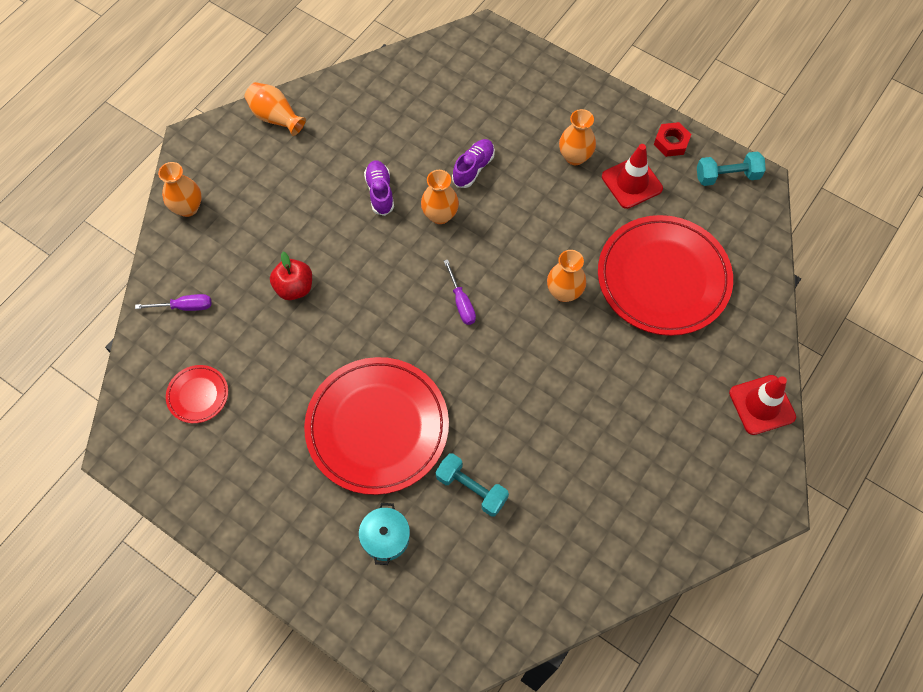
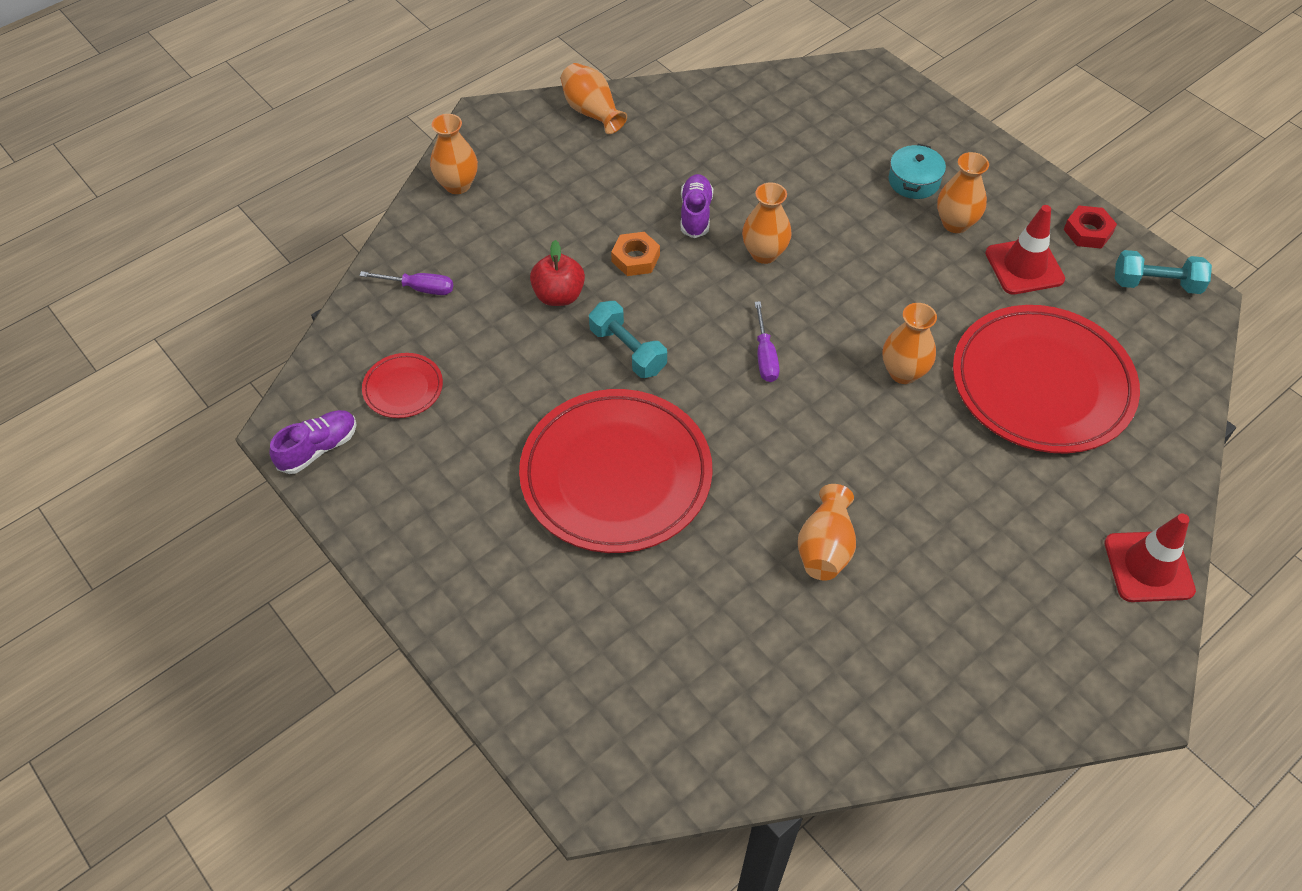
camera: 15 degrees right, 10 degrees down
turquoise pot [359,503,410,565] -> turquoise pot moved to [889,144,946,199]
turquoise dumbbell [435,453,509,517] -> turquoise dumbbell moved to [589,301,667,378]
purple shoe [452,139,495,188] -> purple shoe moved to [270,410,357,474]
none -> orange nut [611,232,660,276]
none -> orange vase [798,484,856,581]

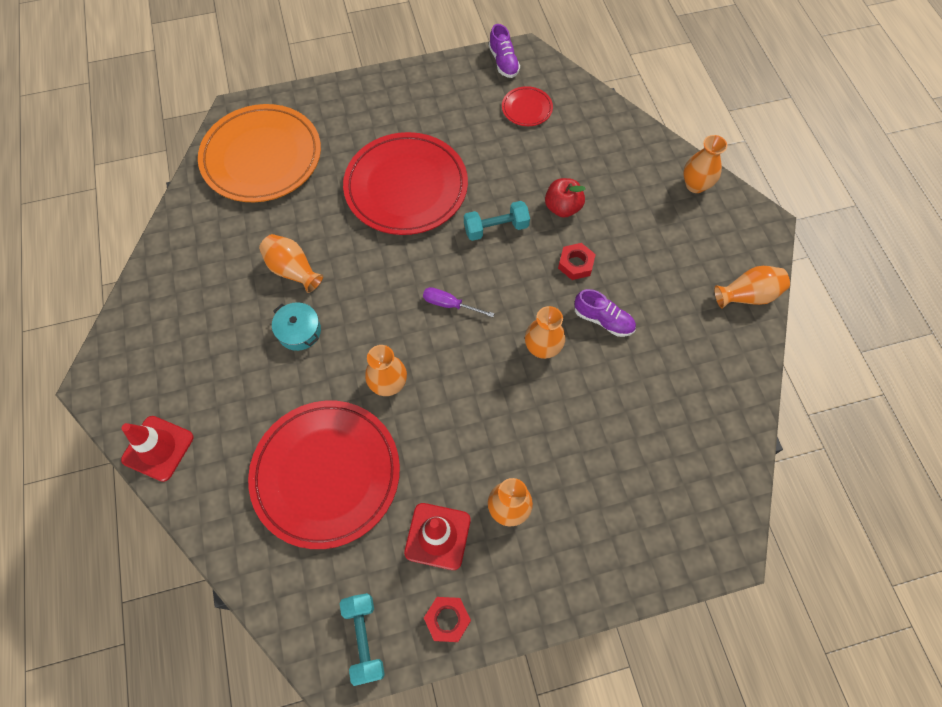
camera: 115 degrees right, 10 degrees up
purple screwdriver [359,271,453,295] -> none
orange nut [611,232,660,276] -> red nut [558,243,596,280]
turquoise pot [889,144,946,199] -> turquoise pot moved to [272,302,321,351]
turquoise dumbbell [1115,250,1212,294] -> turquoise dumbbell turned 45 degrees counterclockwise [340,593,385,686]
none -> orange plate [198,104,321,202]

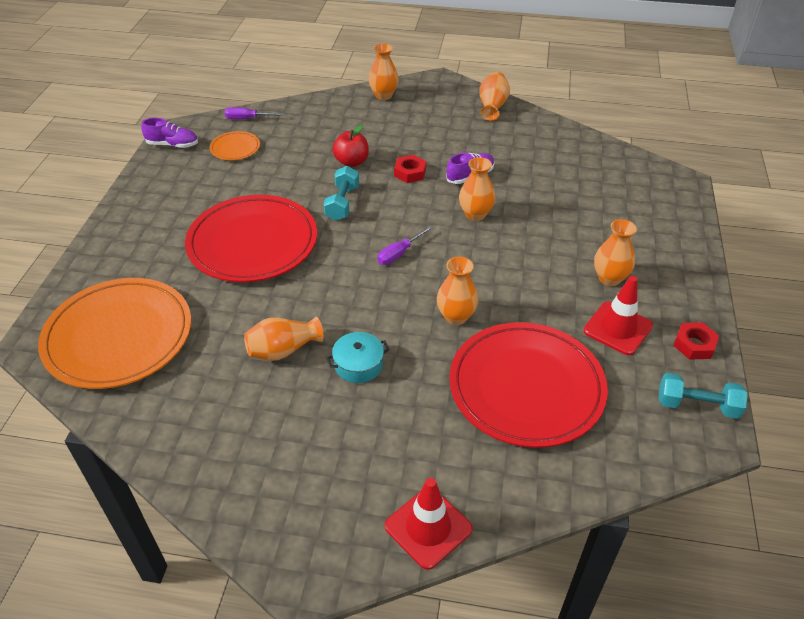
camera: 65 degrees left, 20 degrees down
red plate [502,86,553,126] -> orange plate [210,131,260,160]
none -> purple screwdriver [224,107,285,119]

